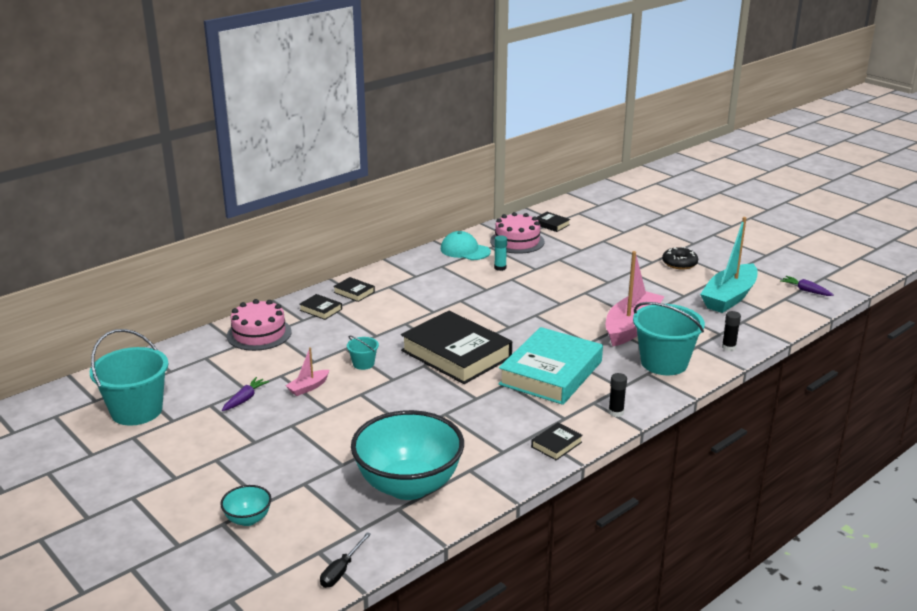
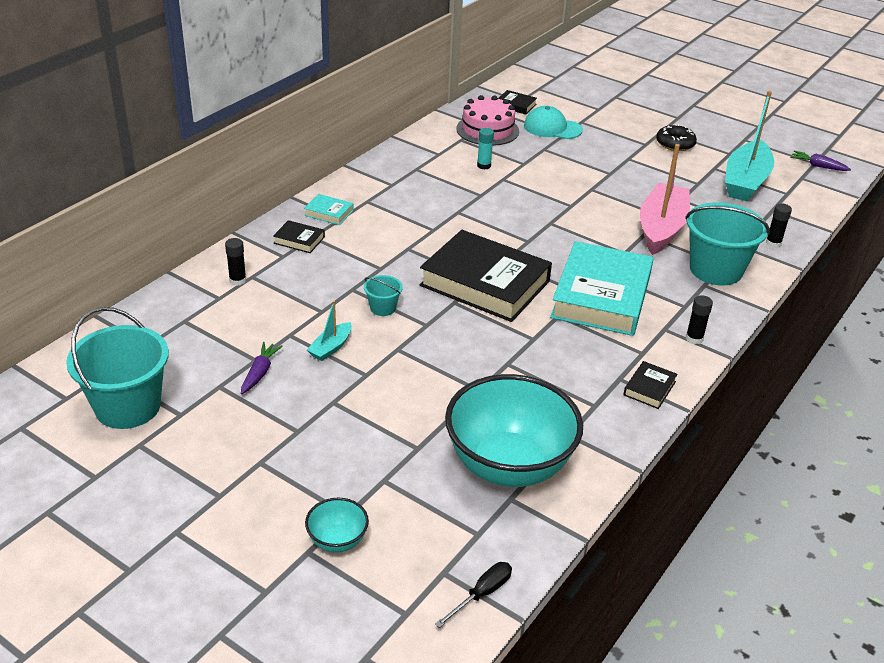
camera: 15 degrees left, 10 degrees up
pink cake [227,299,292,351] -> black glue stick [225,238,246,286]
pink boat [285,347,329,396] -> turquoise boat [307,301,352,361]
black screwdriver [320,532,371,588] -> black screwdriver turned 150 degrees counterclockwise [435,562,512,628]
black book [333,277,375,302] -> turquoise book [304,194,354,225]
turquoise cap [441,231,491,260] -> turquoise cap moved to [524,106,583,139]

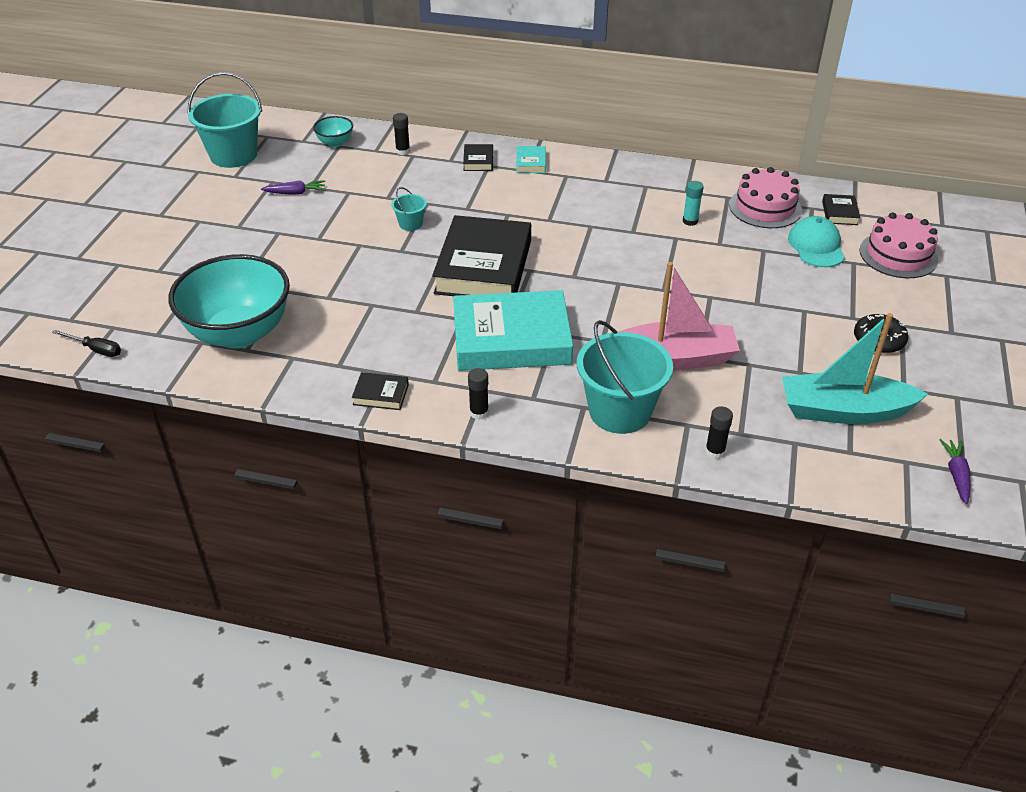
camera: 70 degrees right, 5 degrees up
turquoise bowl [305,498,369,553] -> turquoise bowl moved to [313,116,353,147]
turquoise boat [307,301,352,361] -> none
none -> pink cake [859,213,938,278]

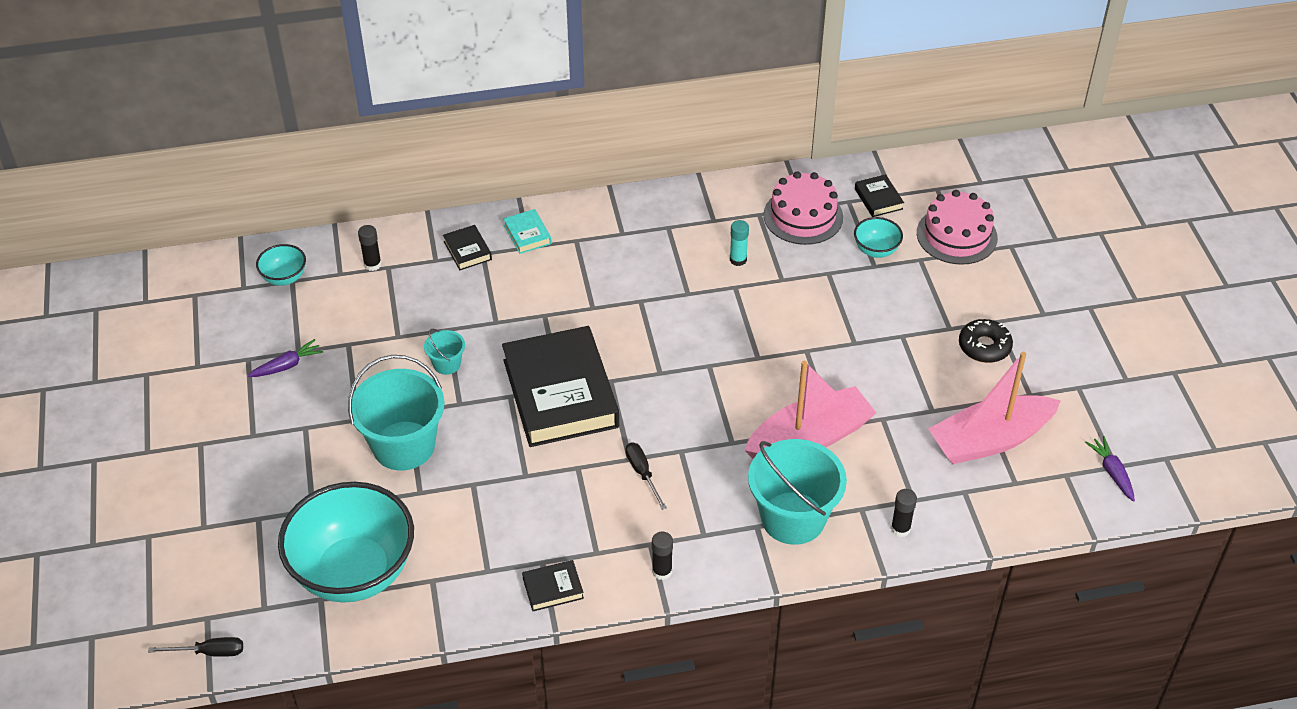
camera: 25 degrees left, 5 degrees up
turquoise bucket [188,72,262,168] -> turquoise bucket moved to [348,355,445,471]
turquoise book [453,290,573,371] -> black screwdriver [626,443,667,510]
turquoise boat [782,313,928,424] -> pink boat [928,352,1061,464]
turquoise cap [788,216,845,267] -> turquoise bowl [854,217,903,258]

